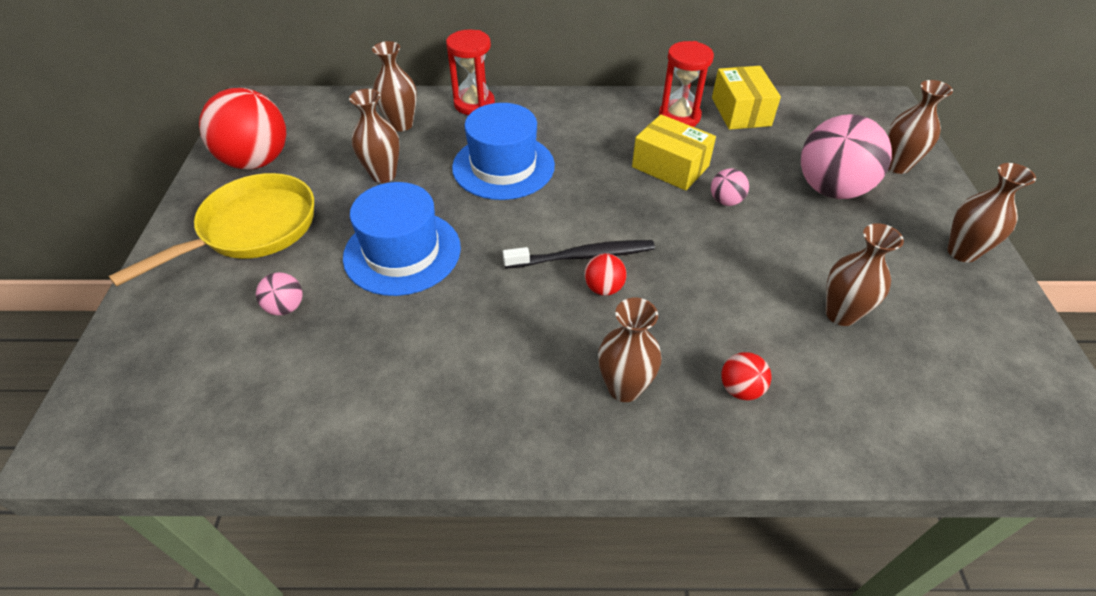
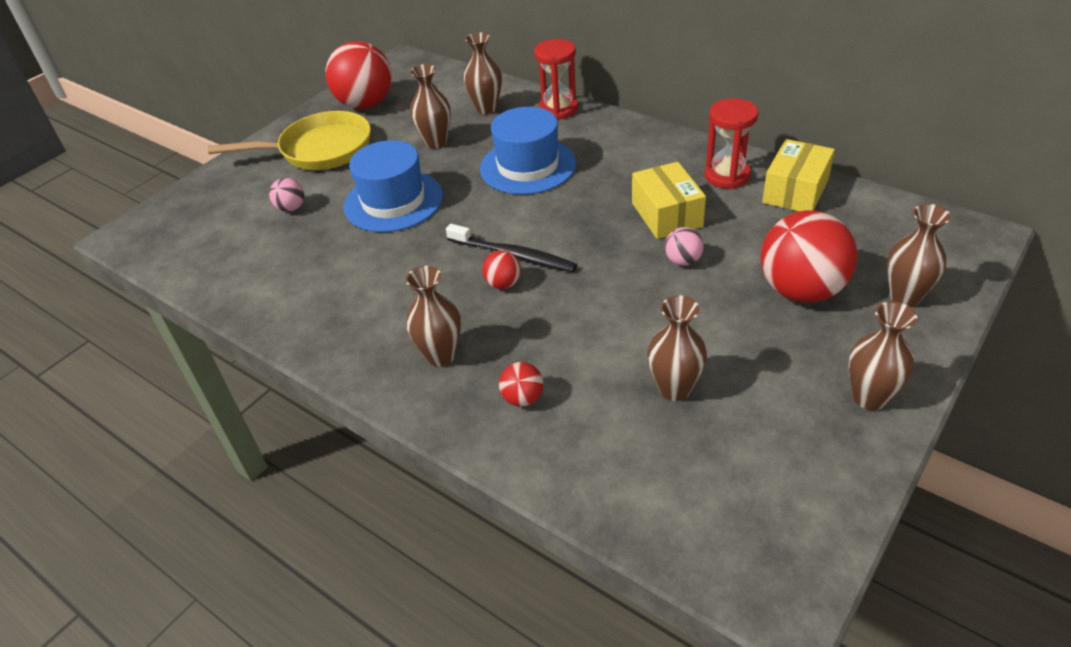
camera: 40 degrees right, 5 degrees down
pink ball [801,114,892,199] -> red ball [760,210,857,303]

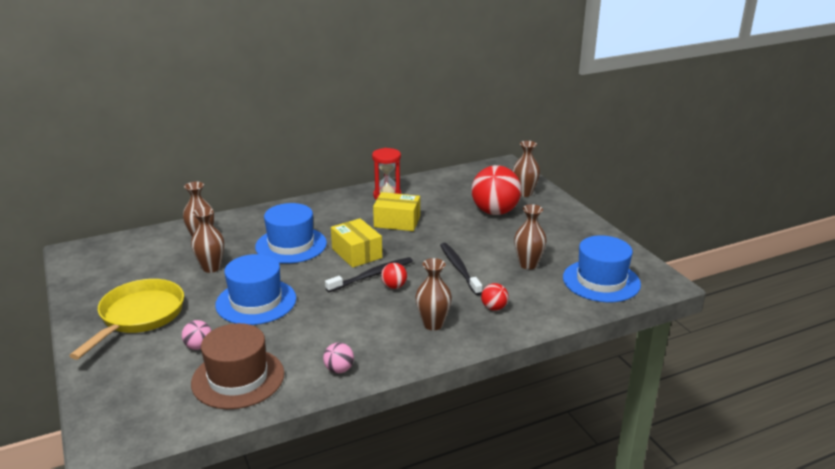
camera: 65 degrees left, 15 degrees down
red ball [325,41,392,109] -> none
red hourglass [534,39,578,120] -> none
pink ball [665,227,704,266] -> pink ball moved to [323,342,354,373]
yellow box [762,139,835,211] -> yellow box moved to [331,218,382,268]
brown vase [848,302,918,410] -> none
none -> brown hat [191,323,284,409]
none -> black toothbrush [440,243,482,295]
none -> blue hat [563,235,641,302]

